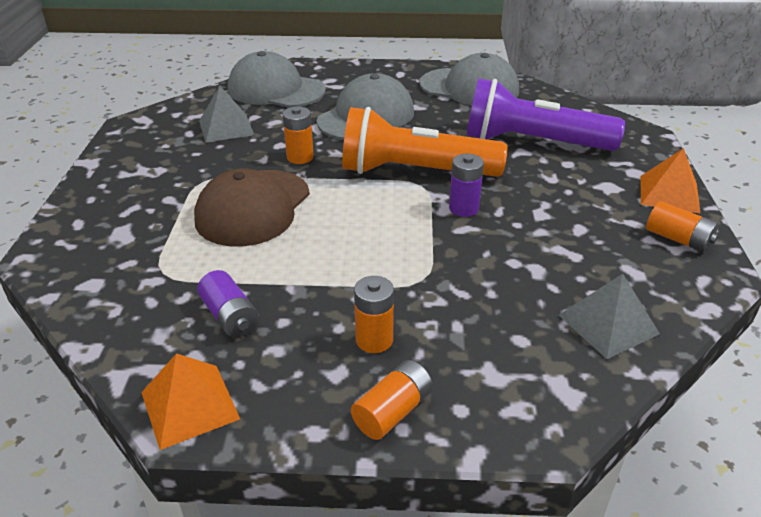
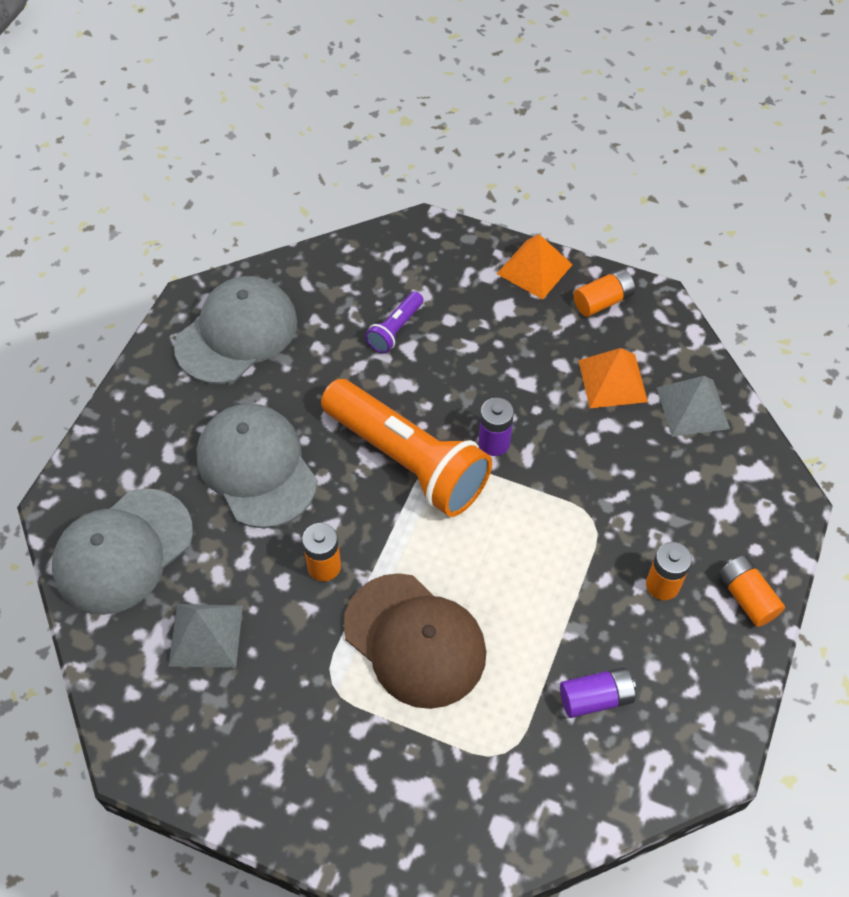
camera: 70 degrees left, 20 degrees up
orange pyramid [141,353,240,450] -> orange pyramid moved to [578,348,648,408]
orange flashlight [342,107,507,177] -> orange flashlight turned 75 degrees counterclockwise [321,379,492,517]
purple flashlight [466,78,625,151] -> purple flashlight [365,291,423,353], size x0.44

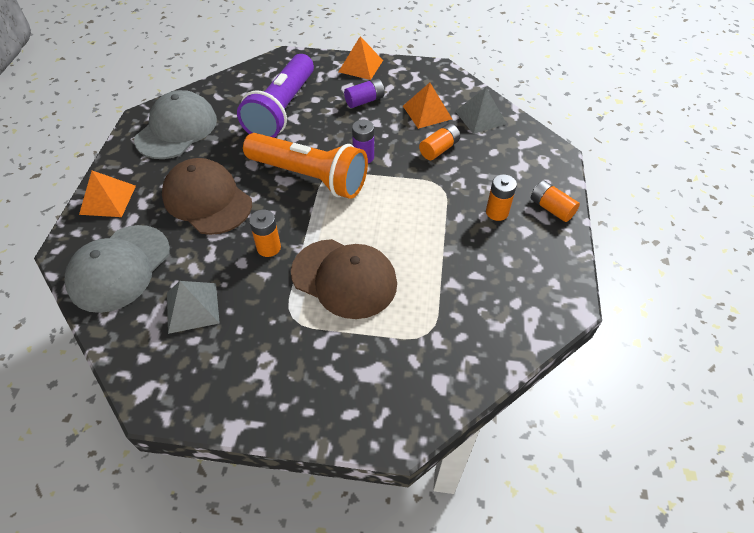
camera: 15 degrees left, 5 degrees down
grey cap [196,403,318,528] -> brown cap [162,158,252,235]
purple flashlight [365,291,423,353] -> purple flashlight [237,54,314,138], size x2.29
purple battery [560,667,636,718] -> purple battery moved to [344,78,385,108]
orange battery [574,269,635,317] -> orange battery moved to [419,123,460,160]
none -> orange pyramid [79,170,136,217]

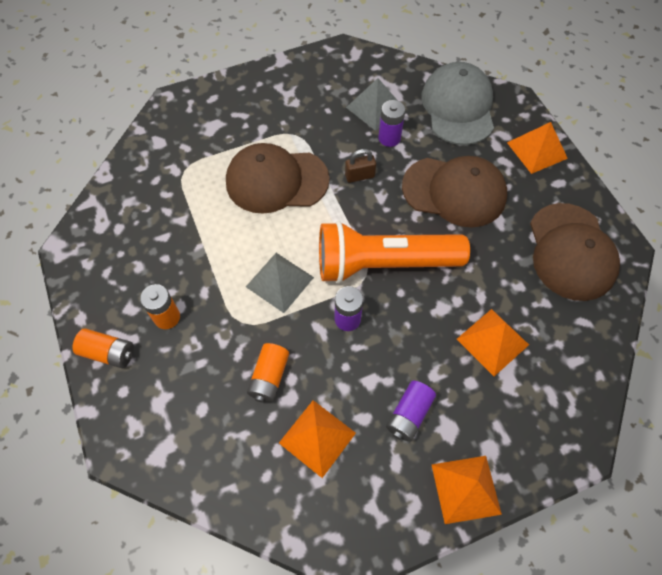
camera: 150 degrees right, 10 degrees up
grey cap [134,90,217,159] -> brown cap [530,203,620,301]
purple flashlight [237,54,314,138] -> orange pyramid [457,309,529,376]
orange battery [249,210,281,257] -> brown padlock [345,149,376,183]
grey pyramid [455,88,507,134] -> grey pyramid moved to [246,253,314,313]
none -> purple battery [378,100,405,147]

